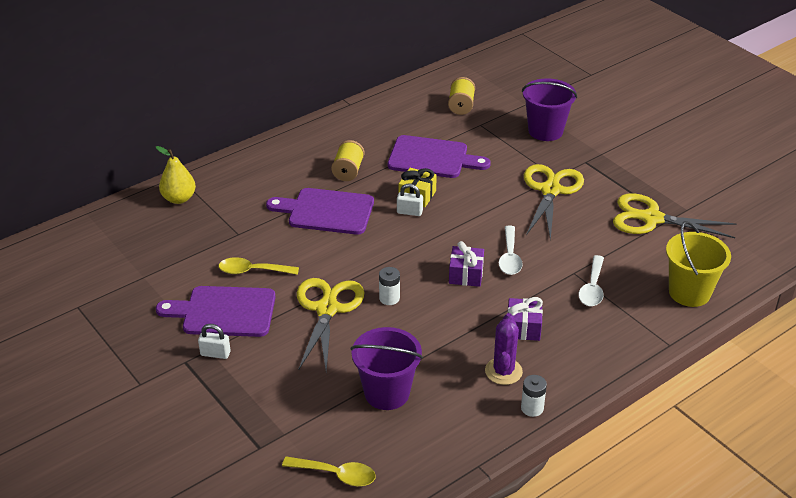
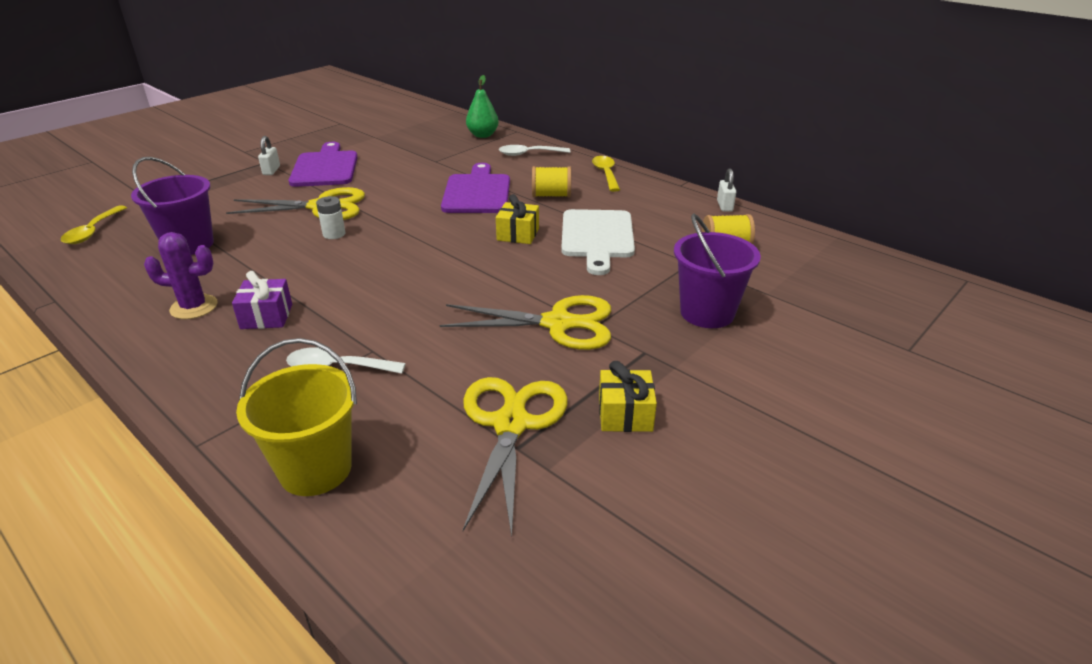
camera: 80 degrees right, 5 degrees down
yellow pear [156,146,196,204] -> green pear [466,75,499,138]
yellow spoon [219,257,299,275] -> yellow spoon moved to [592,156,620,192]
purple cutting board [388,135,491,178] -> white cutting board [561,209,635,275]
white padlock [397,184,423,216] -> white padlock moved to [717,168,736,212]
purple gift [449,241,484,287] -> none
white spoon [499,225,523,275] -> white spoon moved to [499,145,570,156]
white battery [521,375,547,417] -> none
none -> yellow gift [599,361,657,432]

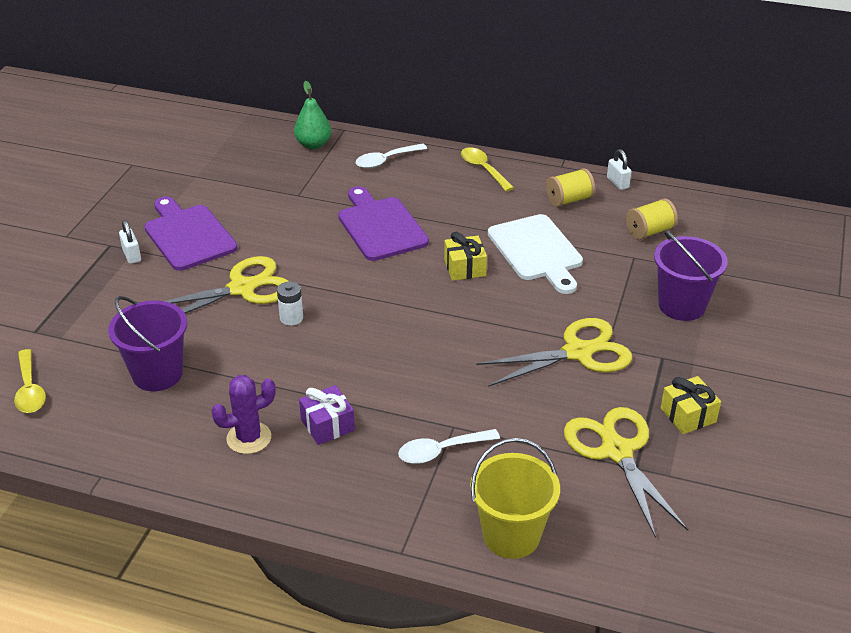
camera: 25 degrees left, 5 degrees up
yellow spool [532,166,571,197] -> yellow spool moved to [546,168,595,207]

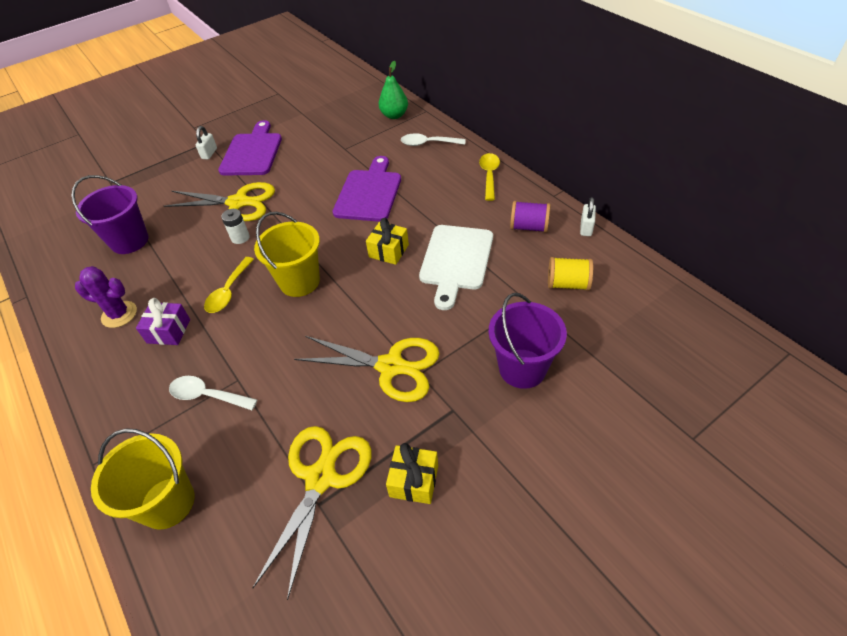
camera: 40 degrees right, 10 degrees up
yellow spoon [14,349,46,413] -> yellow spoon moved to [204,257,254,313]
yellow spool [546,168,595,207] -> purple spool [510,201,551,233]
none -> yellow bucket [254,212,320,297]

